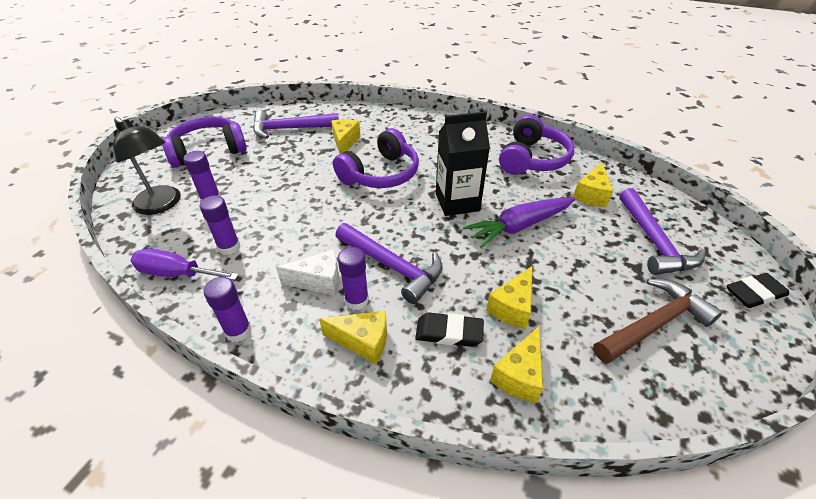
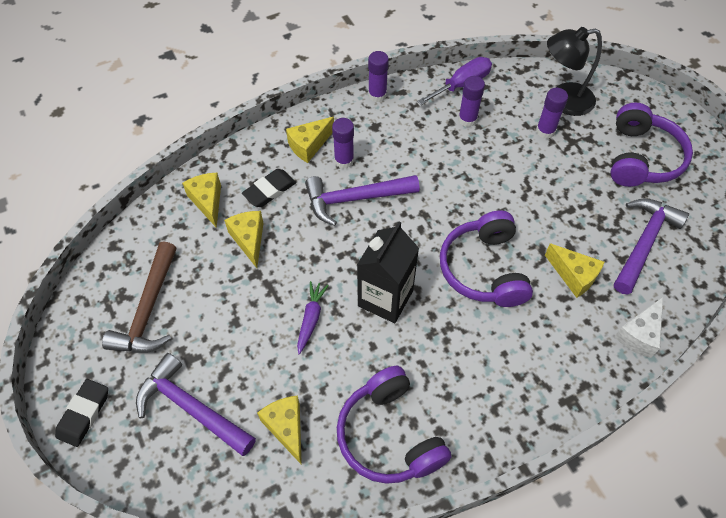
camera: 130 degrees right, 15 degrees up
white cheese [276,250,339,296] -> white cheese moved to [614,297,663,358]
purple carrot [463,197,575,248] -> purple carrot [297,281,329,354], size x0.57

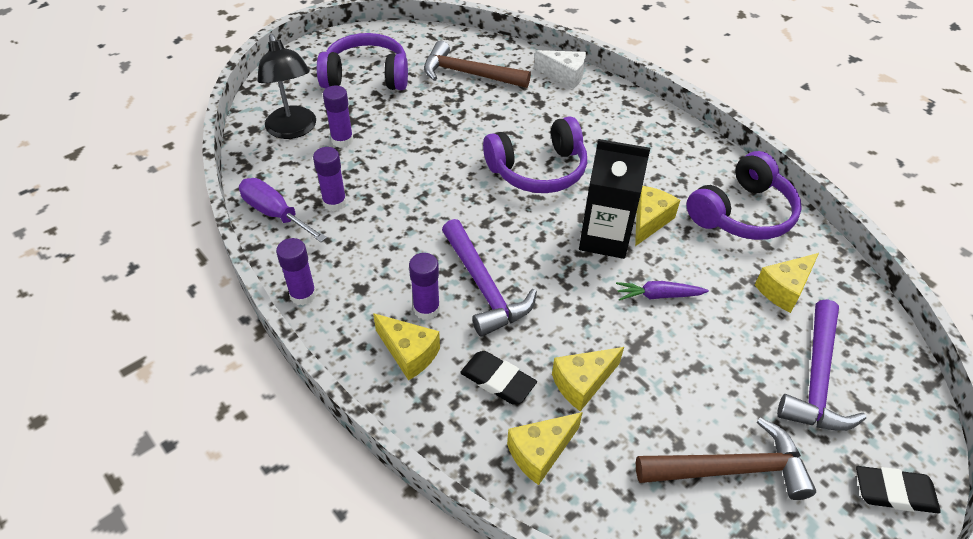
camera: 105 degrees left, 10 degrees down
yellow cheese [545,243,604,298] -> yellow cheese moved to [635,186,680,246]
purple hammer [614,198,689,294] -> brown hammer [424,41,531,88]

